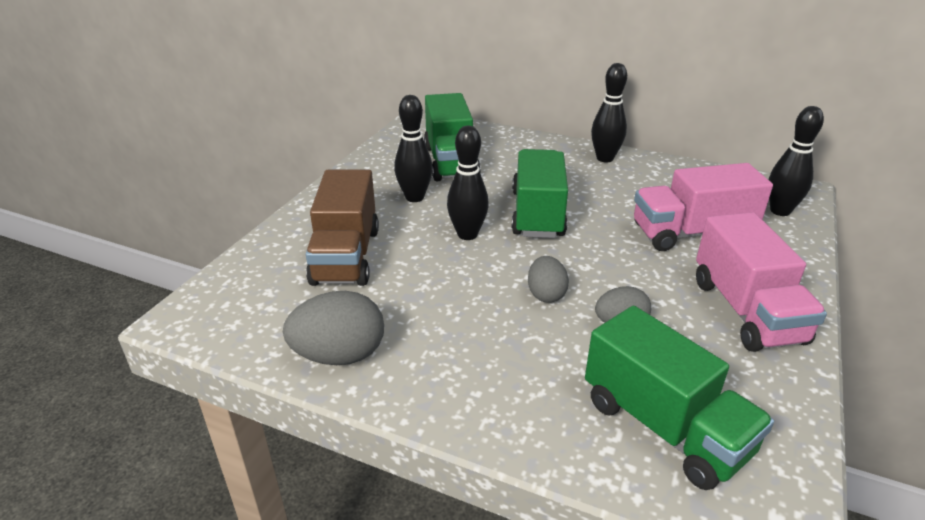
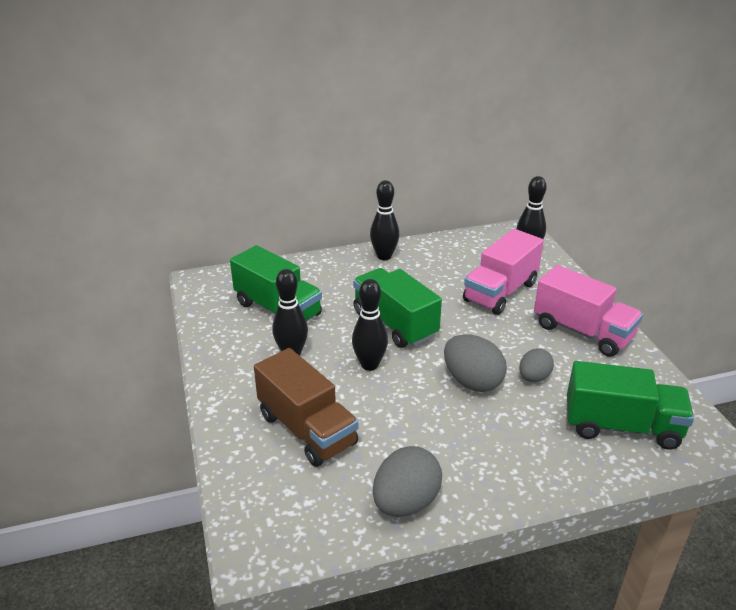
camera: 40 degrees left, 0 degrees up
grey egg [528,256,569,303] -> grey egg [444,334,507,392], size x1.62

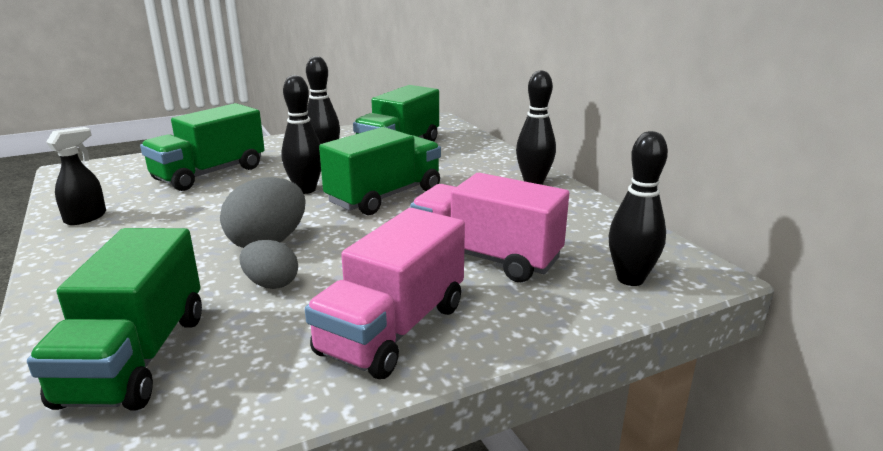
camera: 80 degrees right, 10 degrees down
brown truck [254,348,359,467] -> green truck [140,103,265,191]
grey egg [373,446,442,517] -> black spray bottle [46,127,106,225]

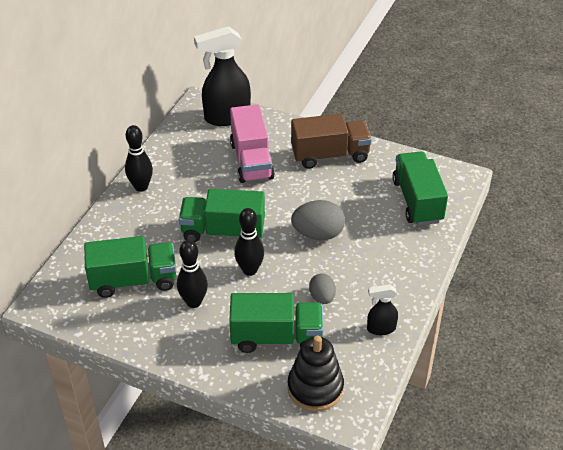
camera: 130 degrees left, 20 degrees up
green truck [27,228,202,411] -> green truck turned 60 degrees counterclockwise [392,151,448,225]
grey egg [239,240,298,289] -> grey egg moved to [309,273,336,304]
pink truck [305,208,465,379] -> brown truck [291,114,372,169]
black bowling pin [609,131,668,286] -> black spray bottle [194,26,251,126]
none -> black stacking toy [288,335,344,411]

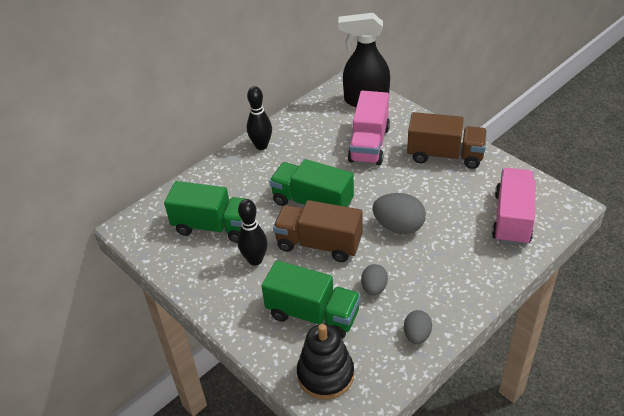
camera: 25 degrees right, 0 degrees up
black bowling pin [234,208,264,276] -> brown truck [273,200,363,262]
black spray bottle [367,284,398,335] -> grey egg [404,310,432,344]
green truck [392,151,448,225] -> pink truck [492,168,536,246]

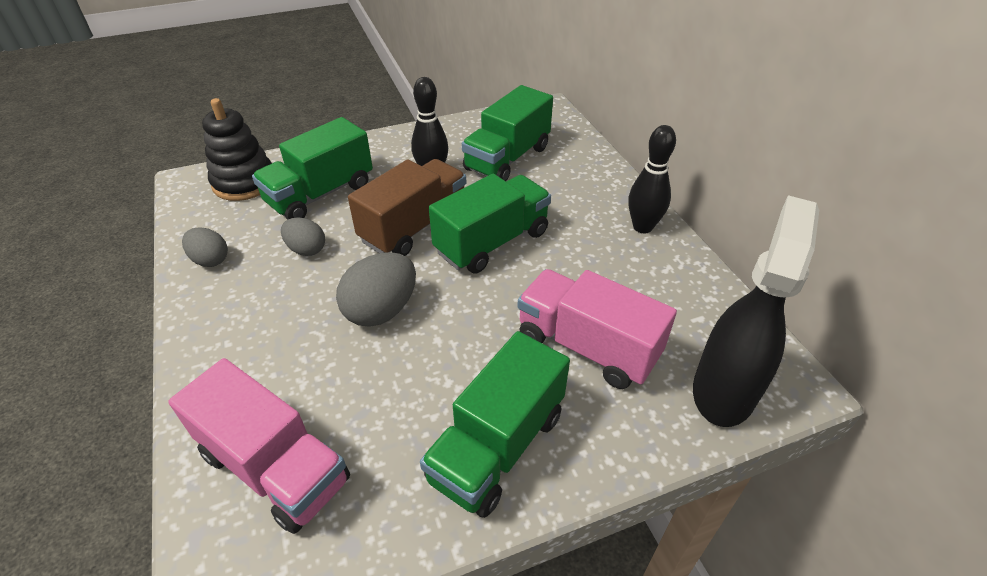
camera: 110 degrees right, 0 degrees up
brown truck [407,112,487,169] -> green truck [420,331,570,518]

